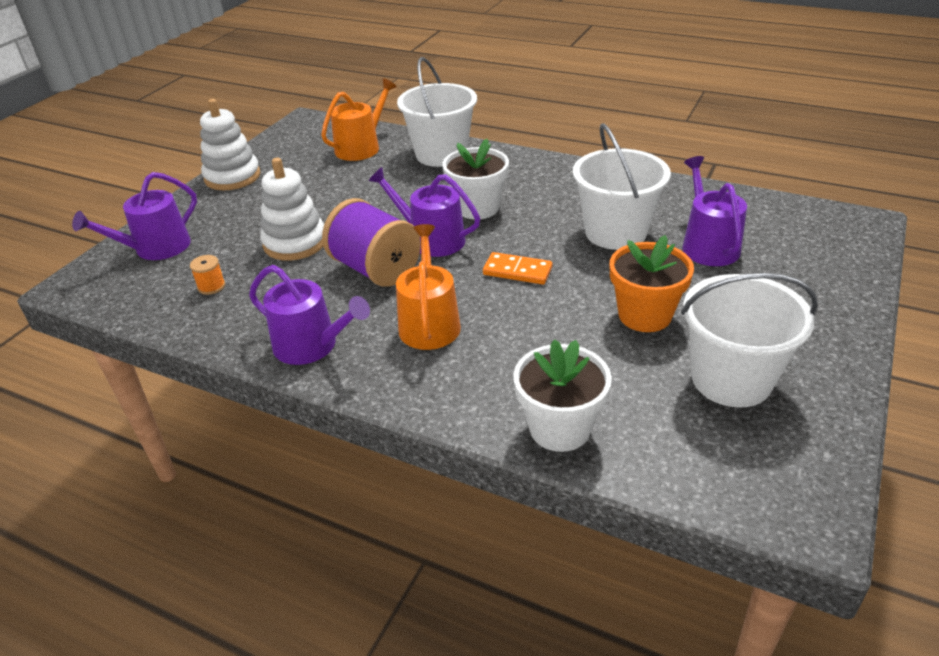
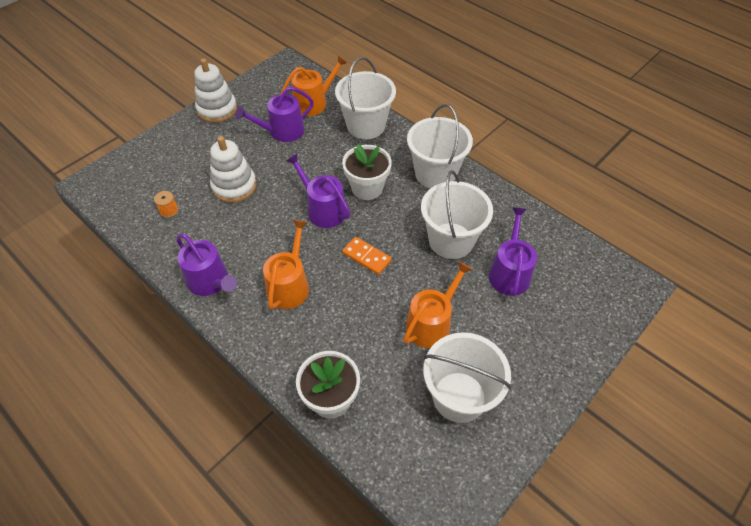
camera: 15 degrees right, 15 degrees up
purple watering can [72,172,197,260] -> purple watering can moved to [236,86,314,142]
purple spool [322,198,421,287] -> none
orange flower pot [610,235,694,332] -> orange watering can [404,261,473,348]
none -> white bucket [407,104,473,188]

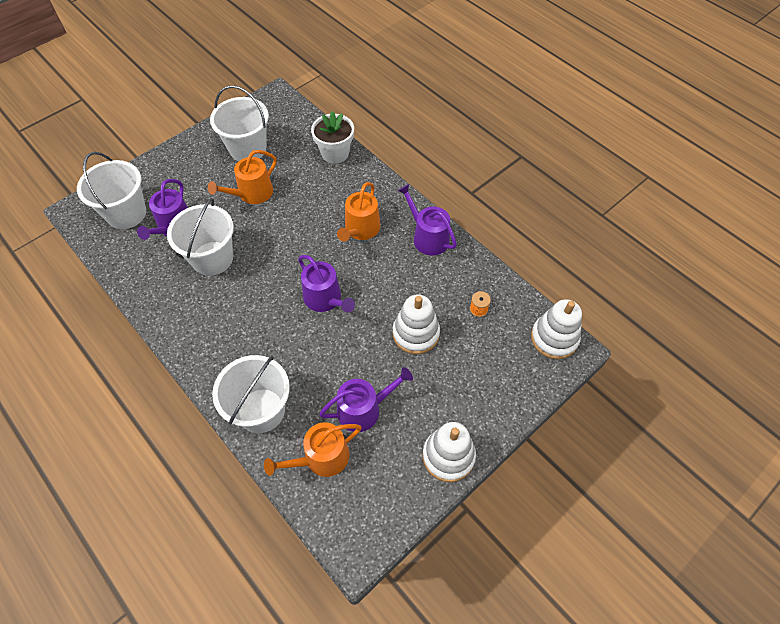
camera: 175 degrees left, 5 degrees up
white flower pot [342,144,392,200] -> none
orange domino [342,237,392,275] -> none
white bucket [407,104,473,188] -> white bucket moved to [77,152,146,229]
none -> white stacking toy [531,299,582,359]

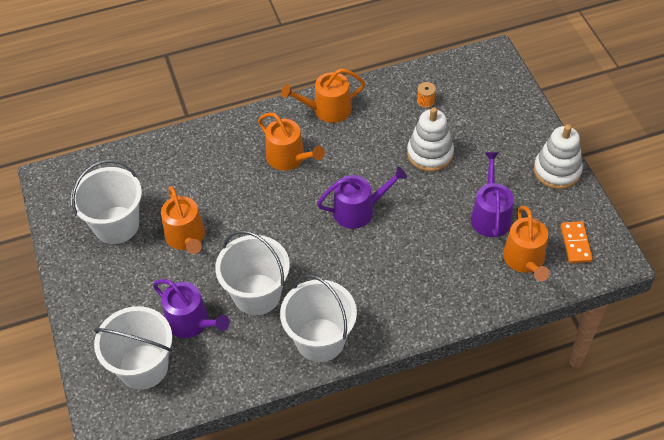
camera: 65 degrees left, 5 degrees down
white bucket [212,355,290,433] -> white bucket moved to [280,274,357,362]
white flower pot [311,111,354,164] -> none
purple watering can [398,184,457,256] -> orange watering can [281,69,365,123]
white stacking toy [531,299,582,359] -> none
none -> orange domino [561,221,593,263]

